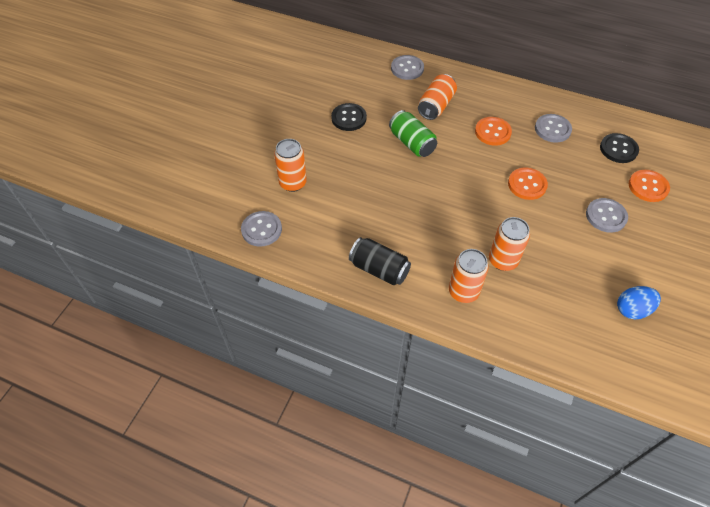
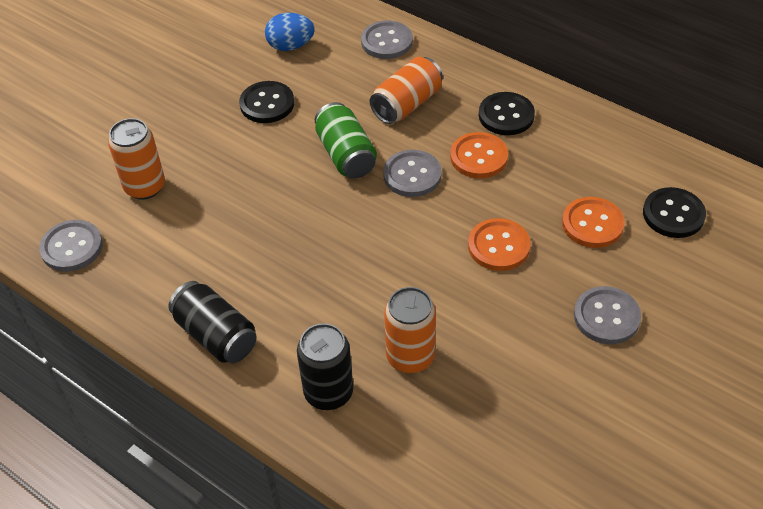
camera: 15 degrees right, 5 degrees down
orange can [449,249,489,303] -> black can [297,323,353,410]
grey button [535,114,572,143] -> grey button moved to [383,150,442,197]
blue egg [617,286,661,319] -> blue egg moved to [265,13,314,51]
orange button [629,170,670,202] -> orange button moved to [562,197,625,248]
none -> black button [479,92,535,135]

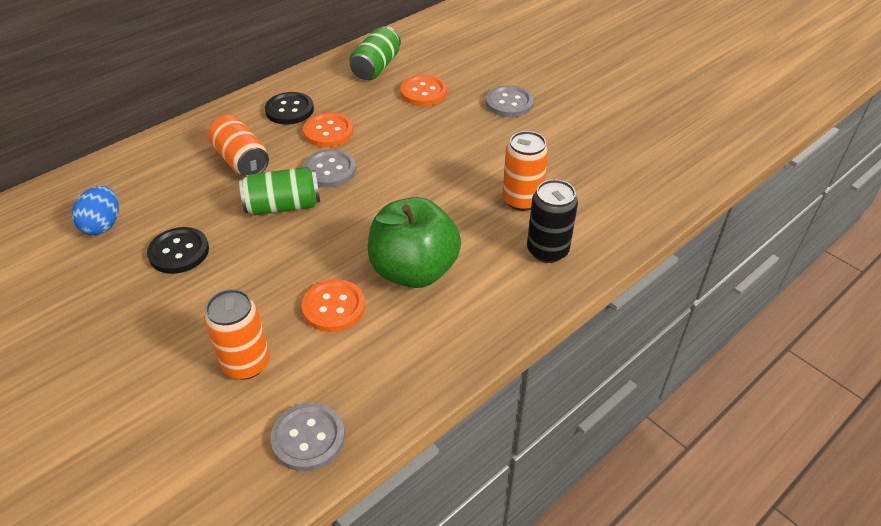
camera: 80 degrees left, 5 degrees down
black can [169,281,257,363] -> none
grey button [361,21,413,59] -> none
orange button [468,218,531,271] -> orange button moved to [301,279,365,332]
black button [643,187,706,238] -> none
none -> green can [349,26,401,80]
none -> green apple [368,197,461,288]

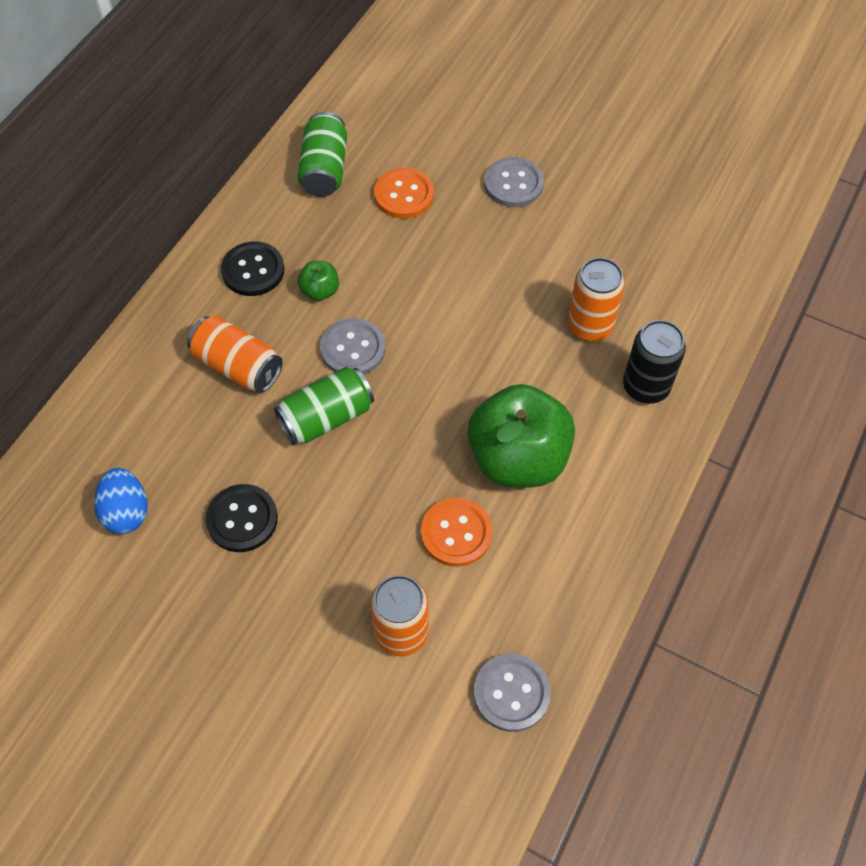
camera: 20 degrees left, 15 degrees up
orange button [303,113,353,147] -> green apple [298,261,339,301]

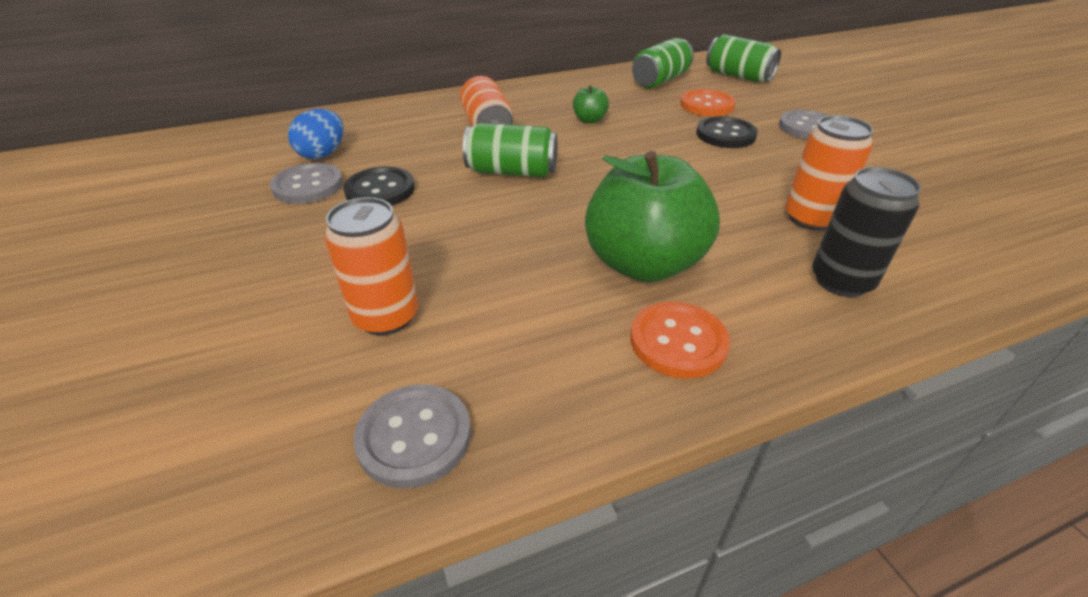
camera: 40 degrees right, 20 degrees down
black button [221,241,285,296] -> black button moved to [696,116,758,148]
grey button [320,318,386,375] -> grey button moved to [270,163,343,204]
orange button [421,498,492,567] -> orange button moved to [630,302,730,379]
none -> green can [706,34,781,82]

